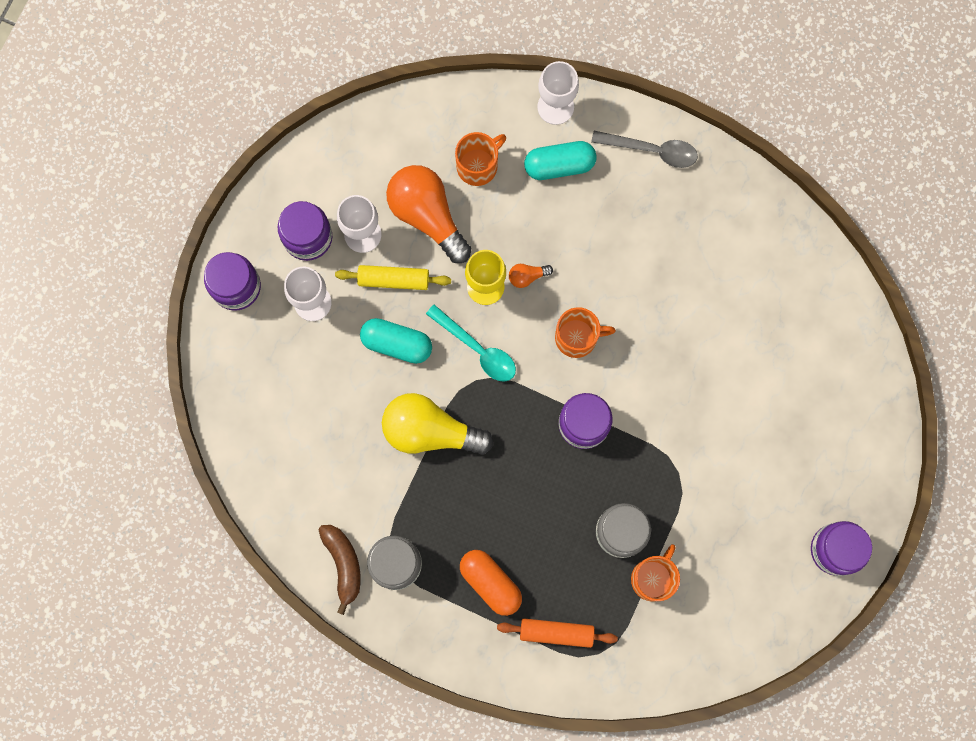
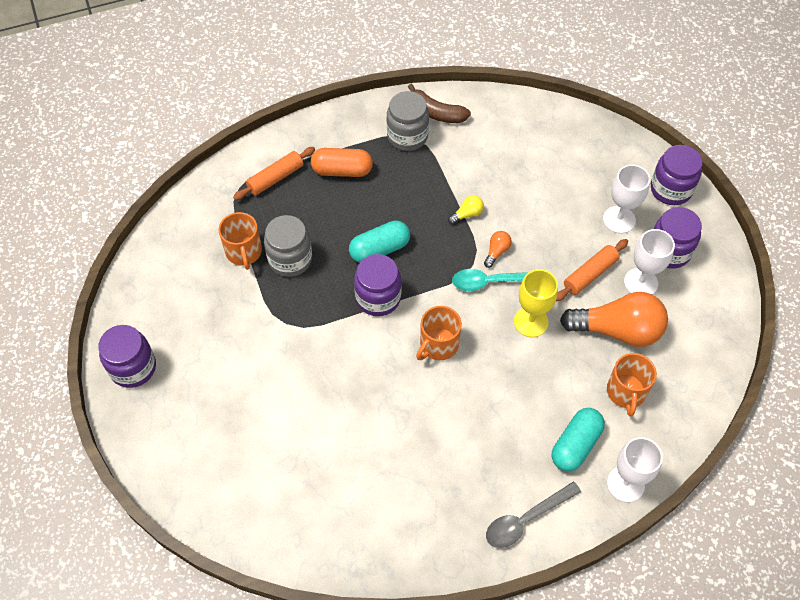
camera: 135 degrees right, 20 degrees down
yellow rolling pin [335,265,451,290] -> orange rolling pin [556,239,628,302]
turquoise capsule [360,318,432,364] -> turquoise capsule moved to [349,221,410,263]
yellow light bulb [382,393,493,455] -> yellow light bulb [448,195,484,224], size x0.42
orange light bulb [509,264,553,288] -> orange light bulb moved to [484,231,512,268]

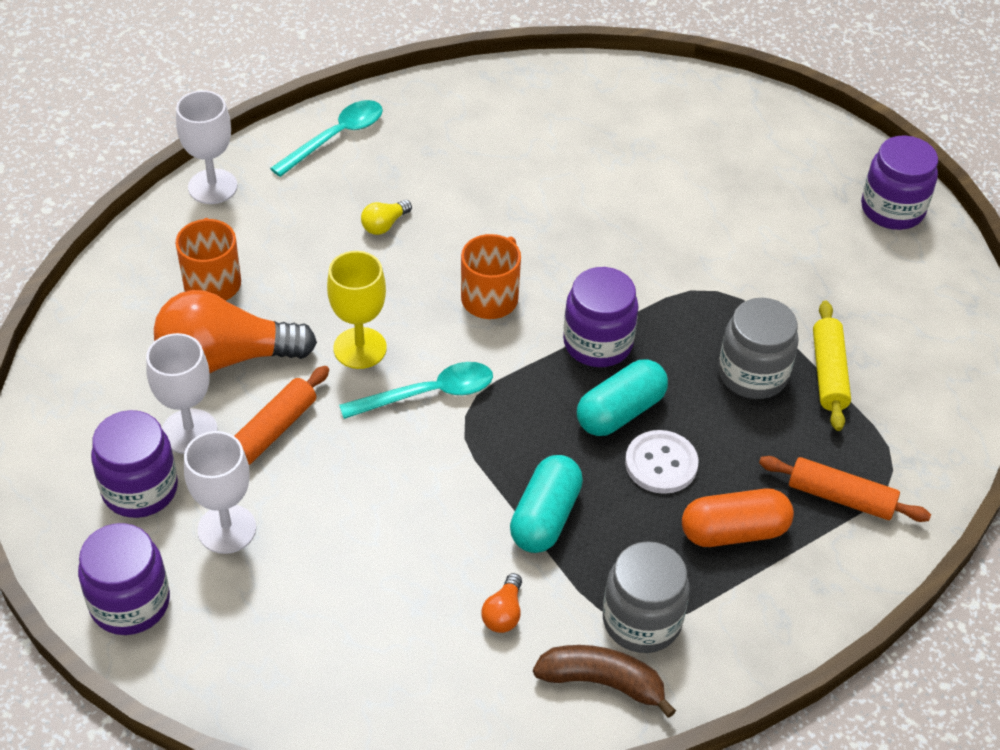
camera: 165 degrees right, 10 degrees down
orange mug [219,212,262,270] -> yellow rolling pin [813,301,851,431]
orange rolling pin [233,147,315,200] -> orange rolling pin turned 75 degrees clockwise [759,456,931,522]
yellow light bulb [448,195,484,224] -> yellow light bulb moved to [361,200,412,235]
orange light bulb [484,231,512,268] -> orange light bulb moved to [481,573,522,633]
grey spoon [486,481,581,548] -> turquoise spoon [270,100,383,177]
turquoise capsule [552,408,605,472] -> turquoise capsule moved to [510,455,583,553]
none -> white button [625,430,698,494]

